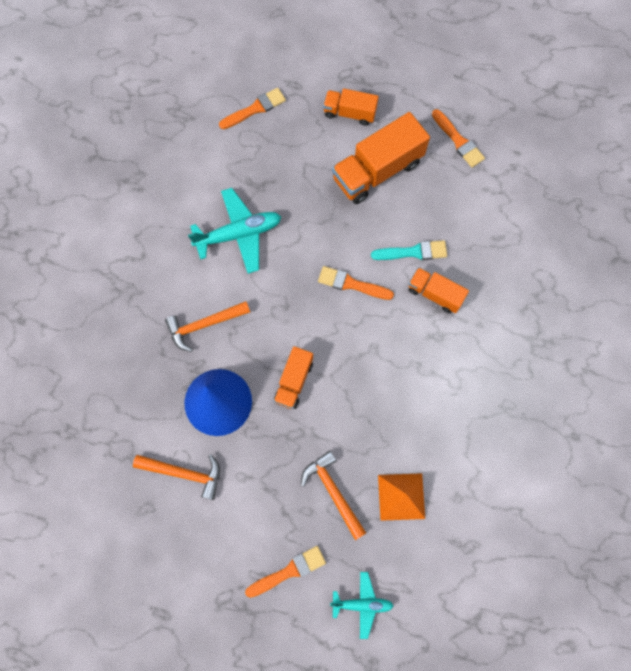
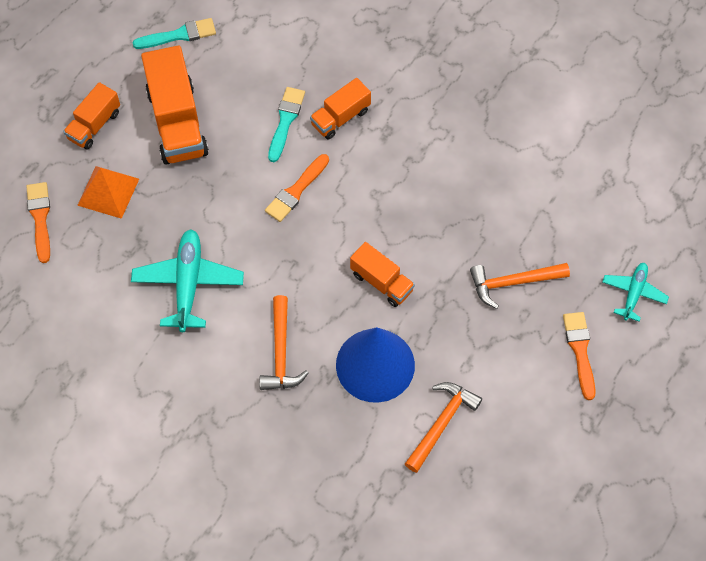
camera: 70 degrees left, 10 degrees down
orange pyramid [378,473,425,521] -> orange pyramid moved to [77,166,139,219]
orange brush [432,109,485,168] -> turquoise brush [132,18,216,49]

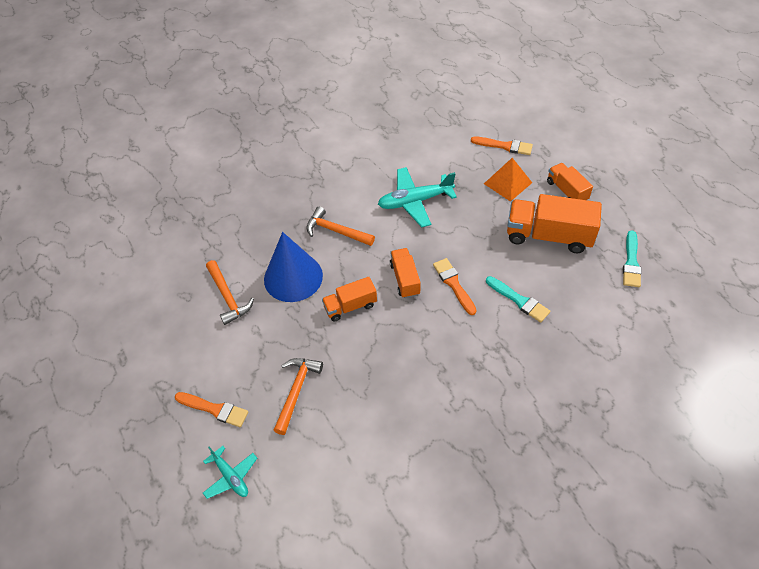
camera: 120 degrees right, 10 degrees down
turquoise plane [131,229,244,332] -> turquoise plane turned 135 degrees clockwise [378,167,457,227]
orange truck [310,78,371,140] -> orange truck moved to [390,248,421,298]

